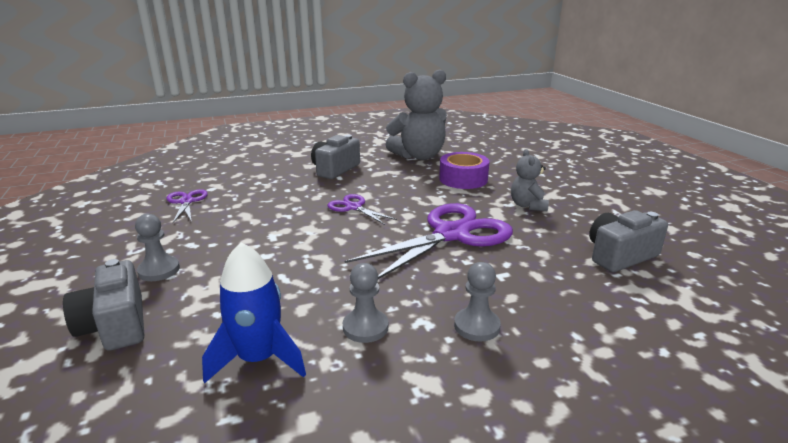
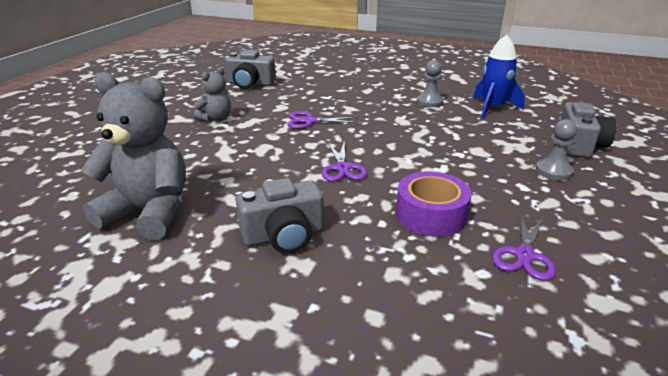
camera: 140 degrees left, 5 degrees up
purple scissors [345,203,513,279] -> purple scissors [287,111,358,129], size x0.49
purple tape [439,152,490,189] -> purple tape moved to [396,171,472,237]
grey pawn [454,262,501,342] -> none

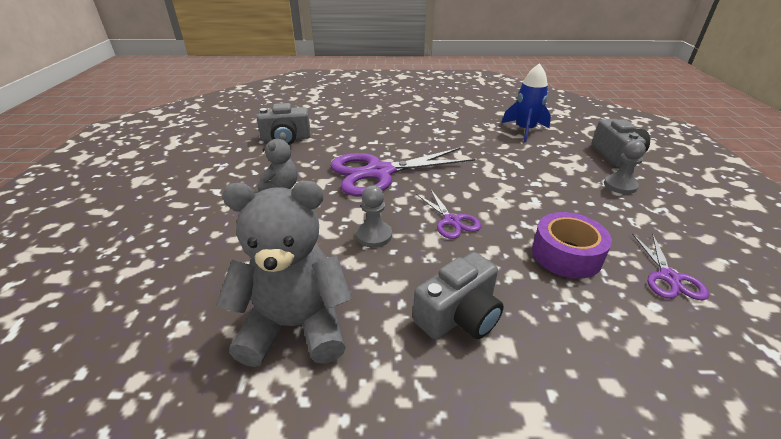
camera: 20 degrees left, 5 degrees up
purple scissors [287,111,358,129] -> purple scissors [330,147,475,197], size x2.05
grey pawn [417,60,444,107] -> grey pawn moved to [356,185,392,248]

